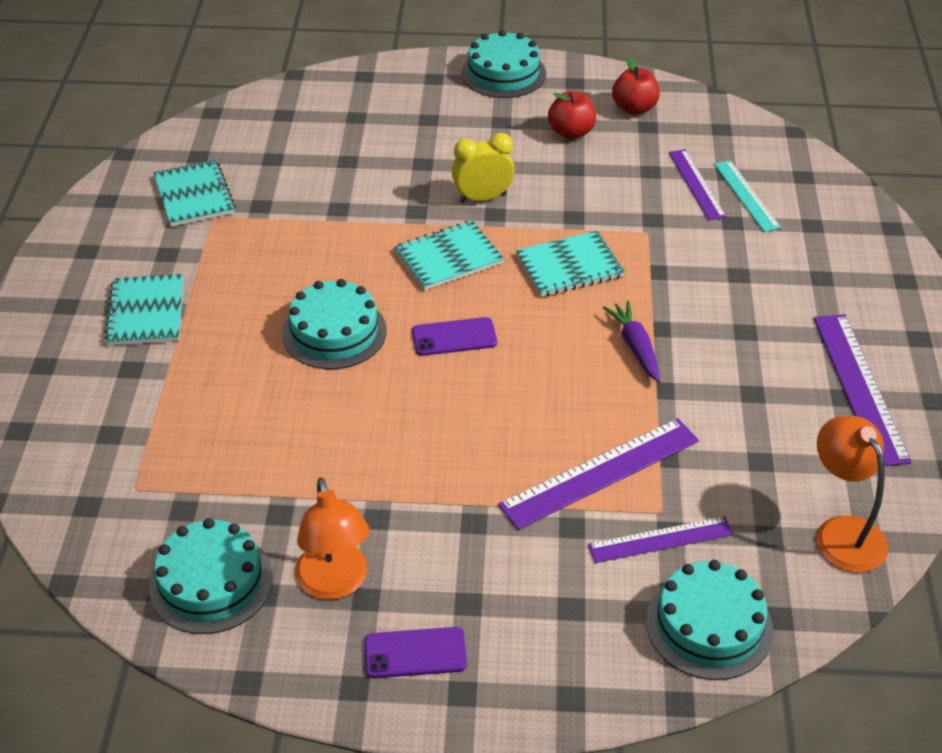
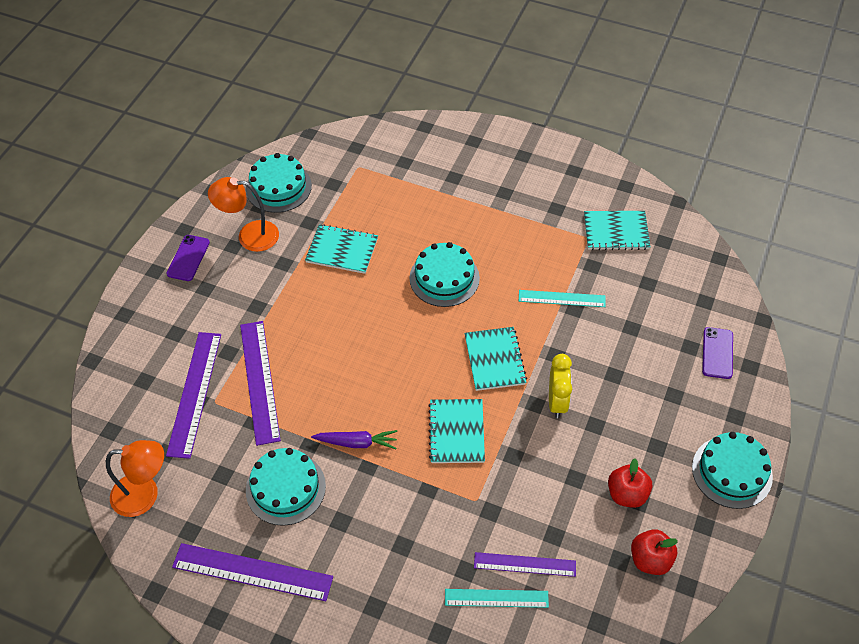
camera: 110 degrees right, 10 degrees up
turquoise notebook [104,274,183,346] -> turquoise notebook moved to [305,224,378,274]
purple phone [412,317,497,356] -> purple phone moved to [702,327,733,379]
purple ruler [588,516,733,563] -> purple ruler [166,332,221,459], size x1.58
turquoise cake [646,560,773,680] -> turquoise cake moved to [246,448,326,526]
none -> turquoise ruler [519,290,606,307]

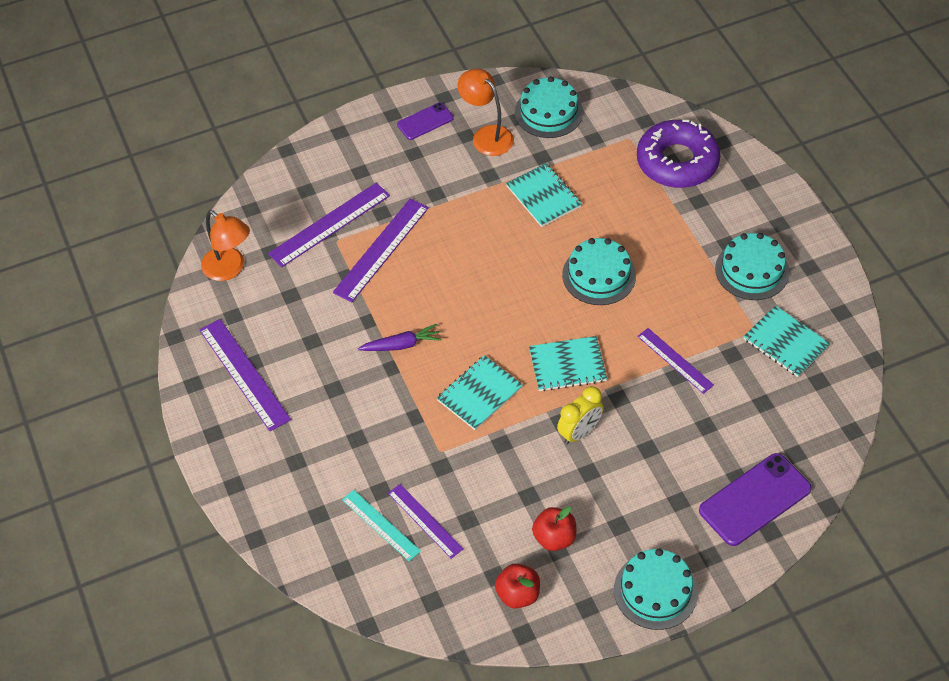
camera: 45 degrees right, 0 degrees up
turquoise cake [246,448,326,526] -> turquoise cake moved to [715,233,790,300]
purple carrot [311,430,397,449] -> purple carrot turned 60 degrees counterclockwise [358,324,441,351]
turquoise notebook [465,327,527,391] -> turquoise notebook turned 45 degrees clockwise [529,336,607,392]
turquoise ruler [519,290,606,307] -> purple ruler [637,328,714,394]
purple phone [702,327,733,379] -> purple phone [699,453,812,546], size x1.73
none -> purple donut [637,120,720,188]

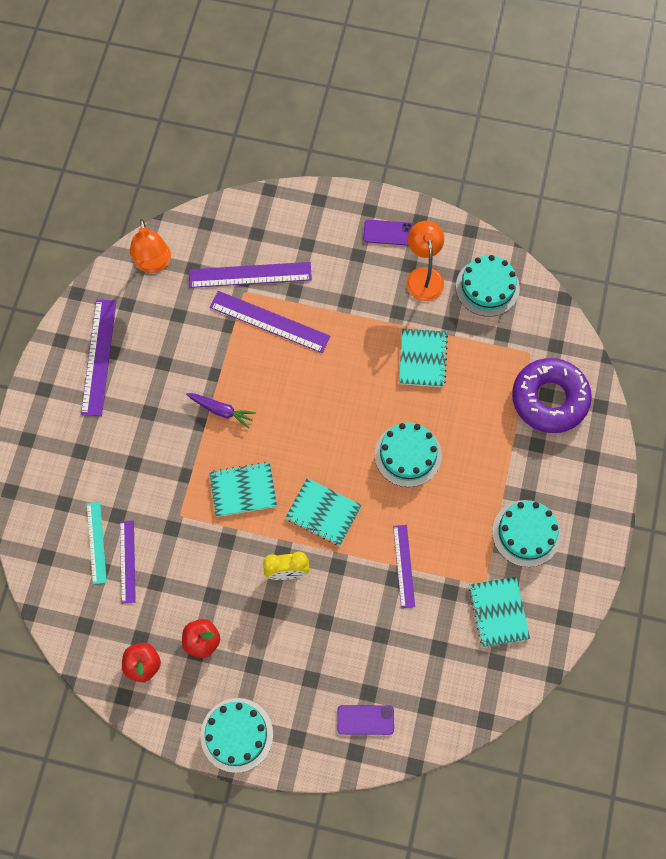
camera: 35 degrees right, 15 degrees up
purple ruler [333,199,429,303] -> purple ruler turned 45 degrees clockwise [210,291,331,353]
purple phone [699,453,812,546] -> purple phone [337,705,394,735], size x0.58

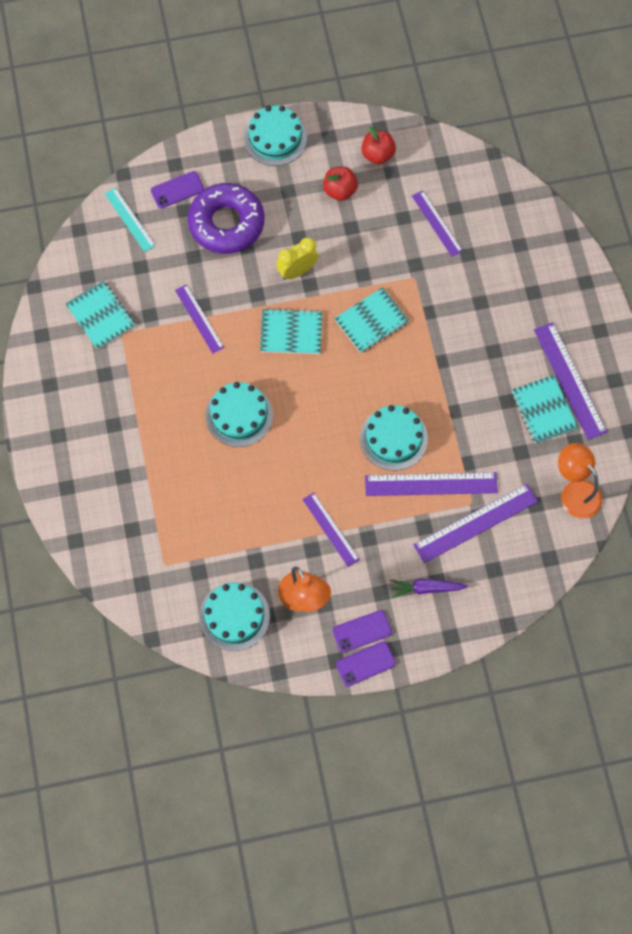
camera: 155 degrees right, 0 degrees up
turquoise ruler [87,502,107,584] -> turquoise ruler moved to [104,187,156,252]
purple carrot [186,393,256,428] -> purple carrot moved to [390,579,468,598]
turquoise notebook [399,329,448,387] -> turquoise notebook moved to [512,375,578,444]
turquoise cake [492,500,561,567] -> turquoise cake moved to [360,405,428,470]
purple donut [512,358,592,433] -> purple donut moved to [188,183,264,254]
none -> purple ruler [302,492,360,567]
none -> purple phone [336,641,396,687]

